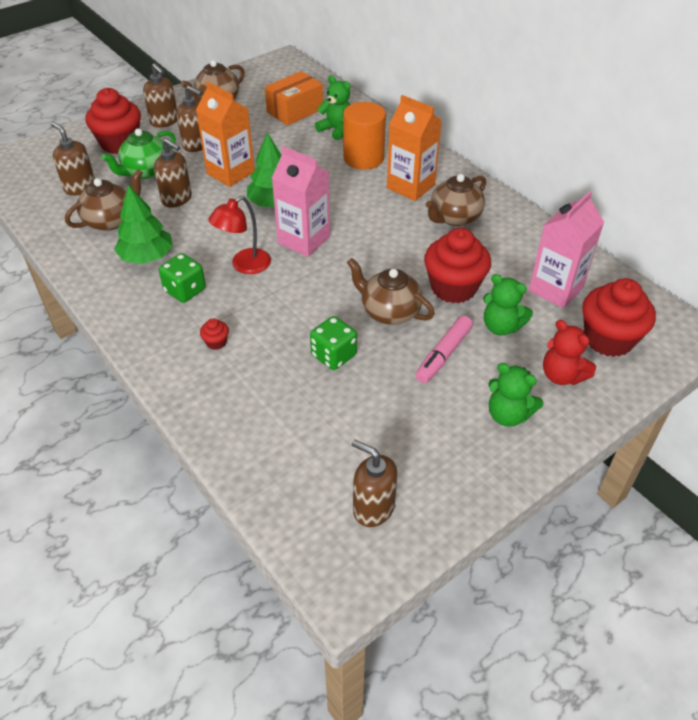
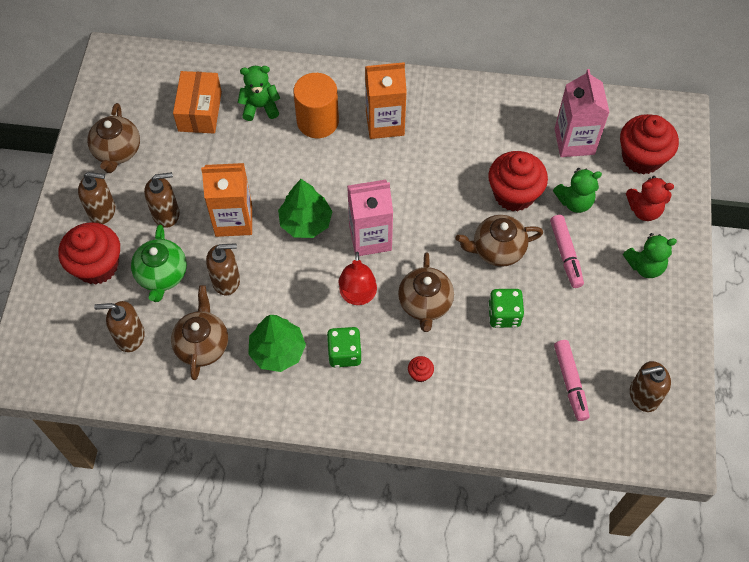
camera: 45 degrees left, 15 degrees up
brown teapot [426,174,486,226] -> brown teapot moved to [398,252,454,332]
none -> pink marker [554,340,590,421]

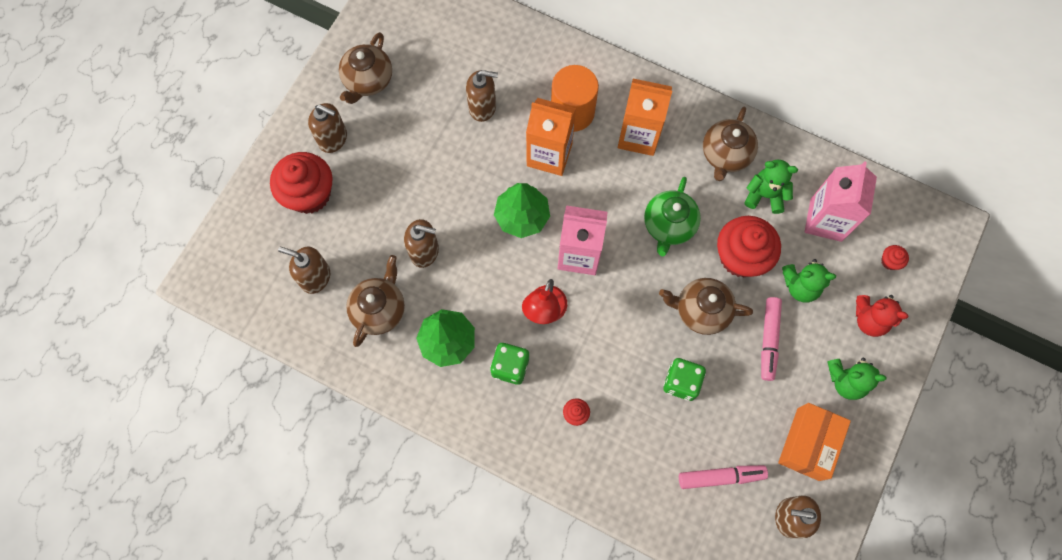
camera: 20 degrees right, 10 degrees up
green teapot [131,224,187,302] -> green teapot moved to [644,177,701,257]
brown soap dispenser [144,172,180,228] -> brown soap dispenser moved to [466,70,498,122]
orange box [173,71,222,133] -> orange box moved to [778,403,851,481]
orange carton [201,163,252,237] -> orange carton moved to [526,98,576,176]
green teddy bear [238,66,280,121] -> green teddy bear moved to [744,160,798,214]
brown teapot [398,252,454,332] -> brown teapot moved to [703,107,758,181]
pink marker [554,340,590,421] -> pink marker turned 105 degrees counterclockwise [679,465,768,489]
red cupcake [620,114,679,174] -> red cupcake [881,245,909,270], size x0.41

